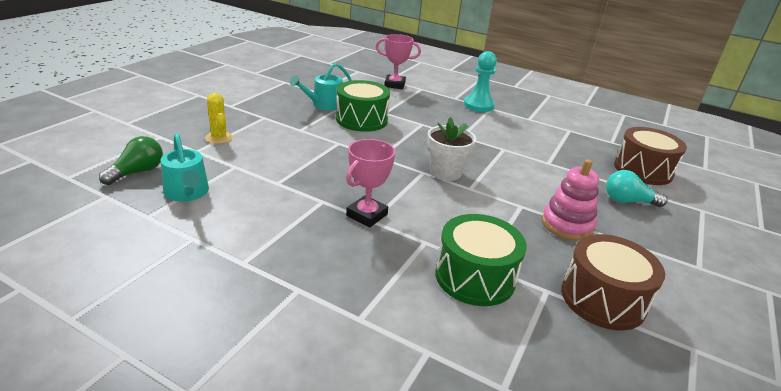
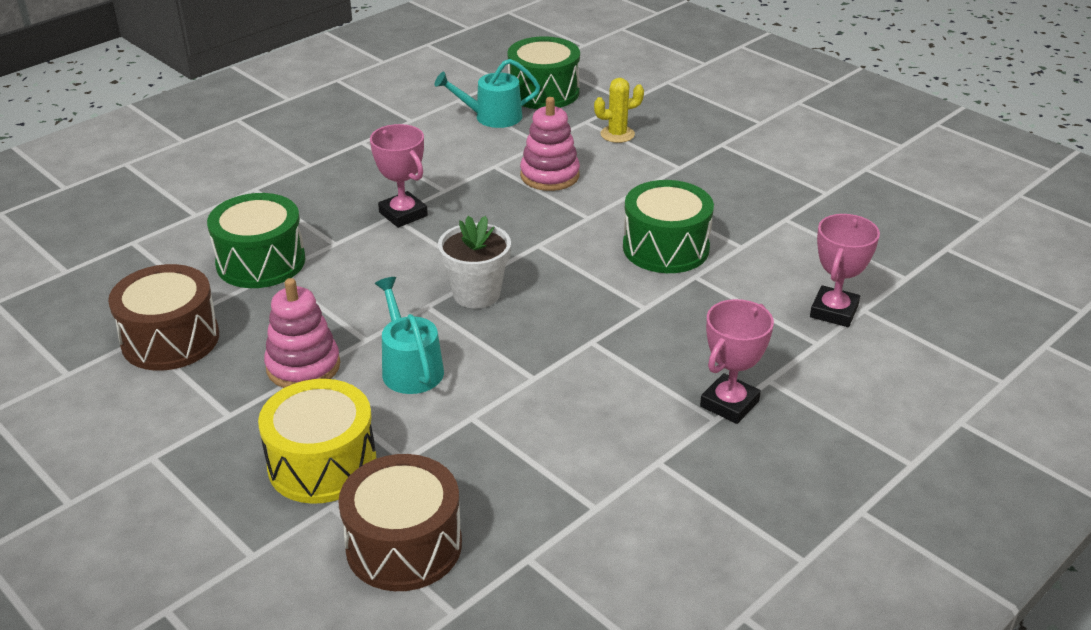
camera: 110 degrees right, 5 degrees up
green light bulb [99,136,163,185] -> green drum [507,36,580,109]
turquoise watering can [290,63,352,110] -> turquoise watering can moved to [375,277,444,394]
turquoise pawn [464,51,497,112] -> pink trophy [700,299,774,424]
turquoise light bulb [606,170,668,207] -> yellow drum [258,379,377,504]
none -> pink stacking toy [520,97,580,191]

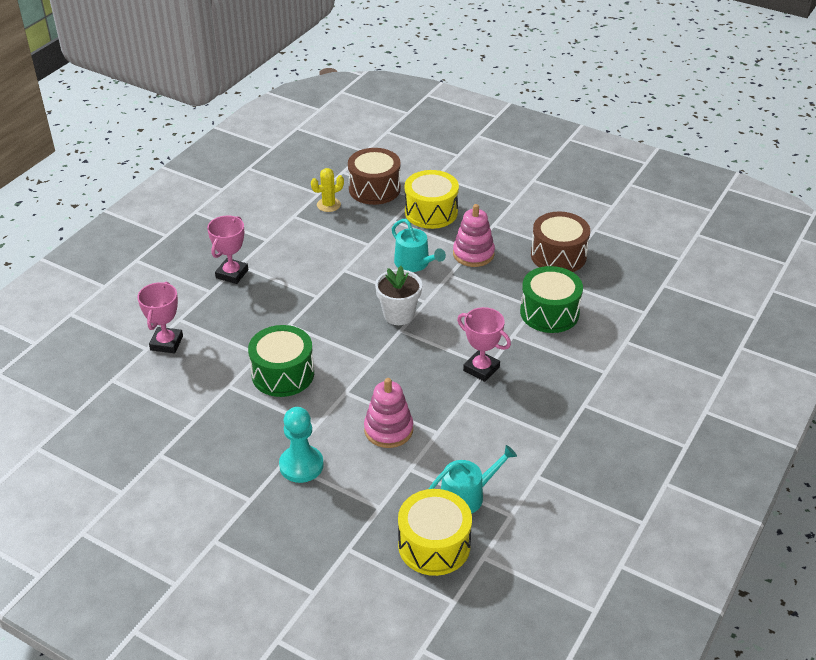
camera: 165 degrees right, 5 degrees up
green drum [507,36,580,109] -> yellow drum [398,489,472,576]
yellow cactus [594,78,644,143] -> yellow cactus moved to [311,168,344,212]
none -> turquoise pawn [279,407,324,483]

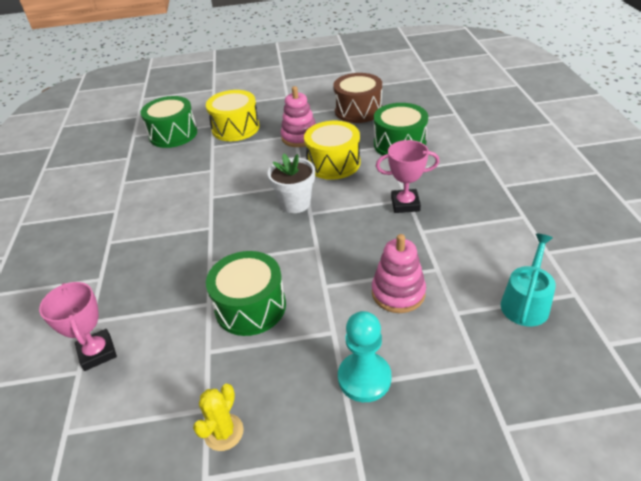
camera: 35 degrees left, 0 degrees up
pink trophy [207,216,248,284] -> none
yellow cactus [311,168,344,212] -> yellow cactus moved to [193,384,244,451]
brown drum [348,148,401,205] -> green drum [140,96,197,148]
turquoise watering can [392,219,446,272] -> none
yellow drum [398,489,472,576] -> yellow drum moved to [304,121,360,180]

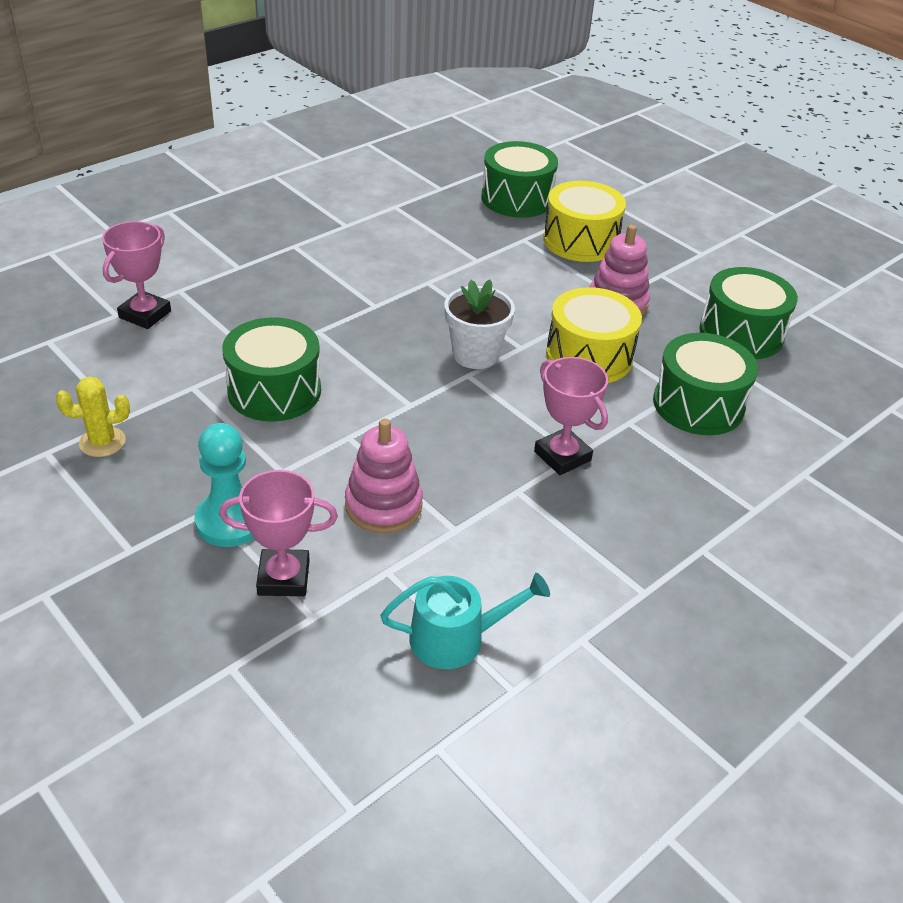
camera: 50 degrees right, 0 degrees up
brown drum [333,73,382,123] -> green drum [699,267,798,359]
none -> pink trophy [219,470,338,596]

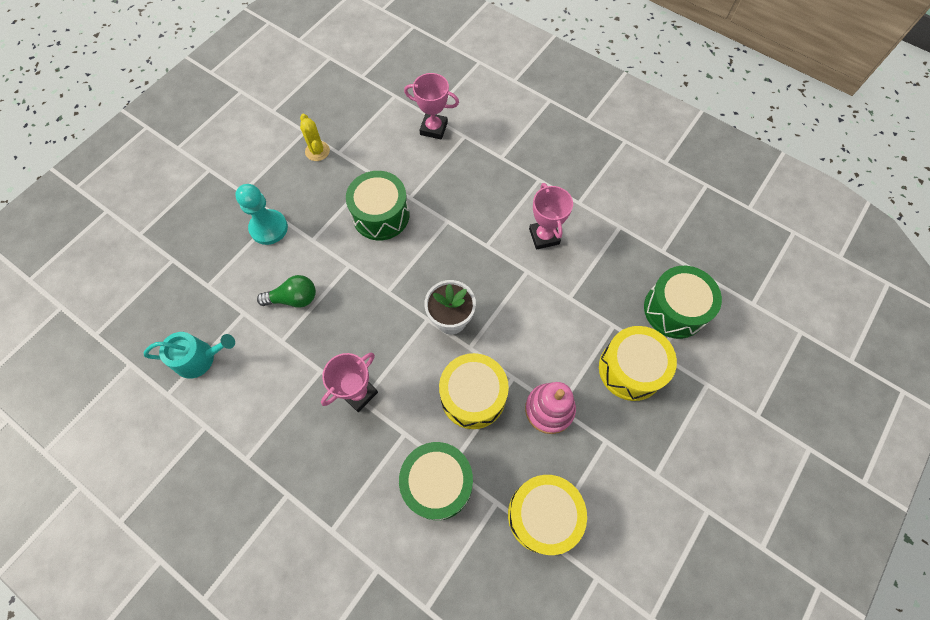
camera: 80 degrees right, 25 degrees up
pink trophy [219,470,338,596] -> pink trophy moved to [529,183,573,250]
pink stacking toy [345,419,423,533] -> green light bulb [257,275,316,308]
turquoise watering can [380,573,550,669] -> turquoise watering can turned 75 degrees counterclockwise [144,332,235,379]
green drum [699,267,798,359] -> yellow drum [508,475,587,555]

